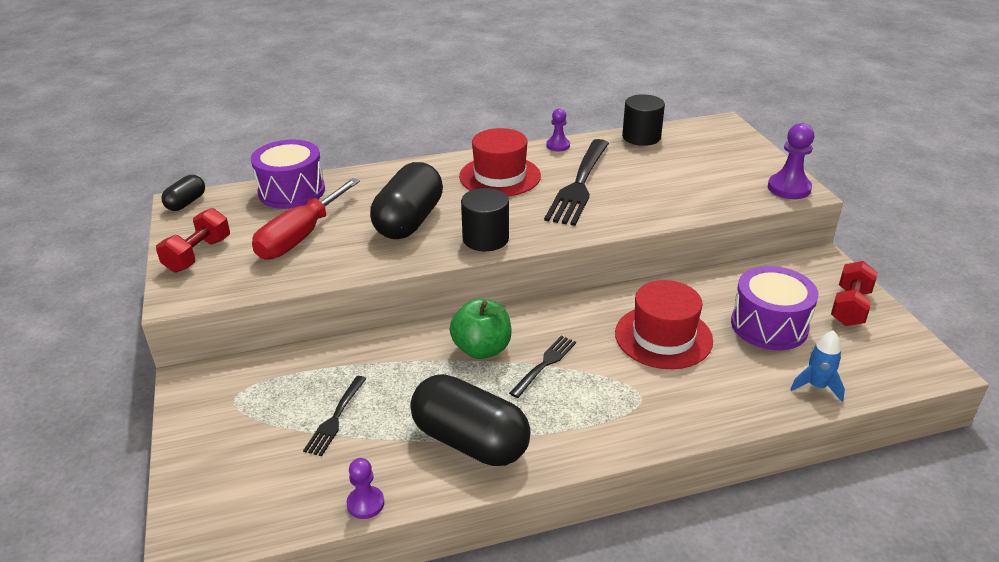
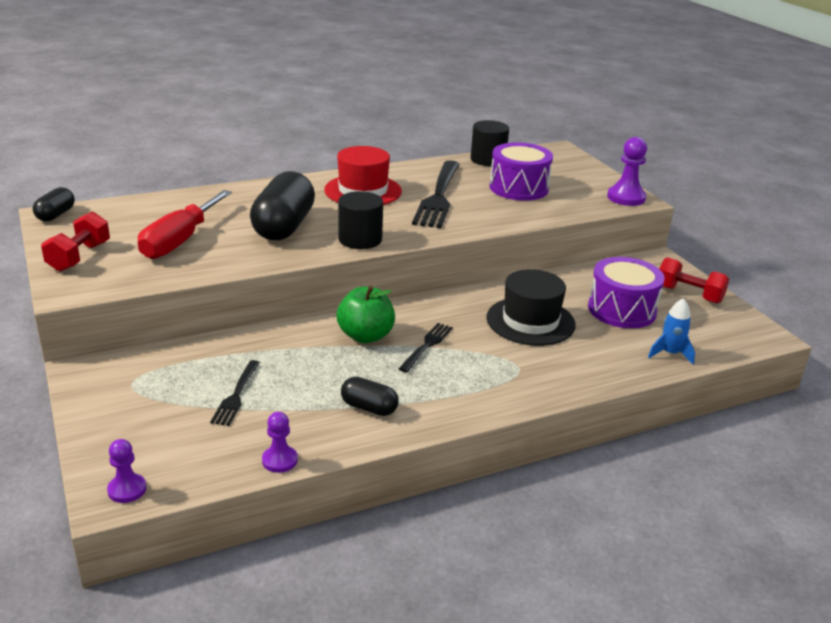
camera: 10 degrees left, 5 degrees down
purple drum [251,140,325,209] -> purple drum moved to [490,142,553,201]
black capsule [410,374,531,466] -> black capsule [341,377,399,416], size x0.50
purple pawn [546,108,570,151] -> purple pawn moved to [107,439,147,503]
red hat [615,280,713,369] -> black hat [486,269,576,346]
red dumbbell [831,261,878,326] -> red dumbbell turned 75 degrees counterclockwise [659,257,729,304]

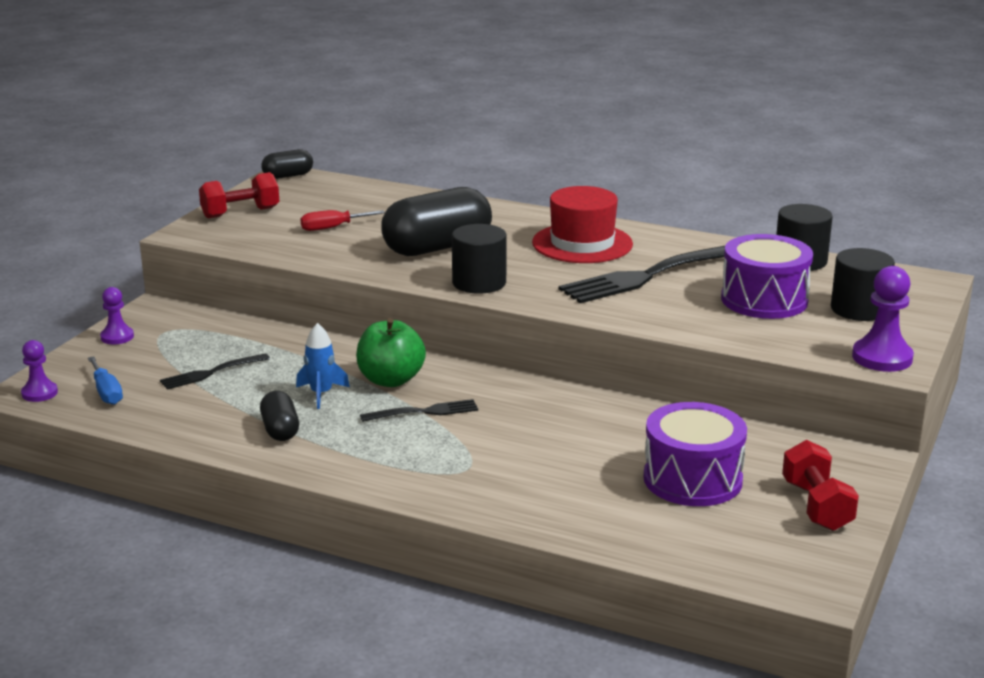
camera: 50 degrees right, 5 degrees down
red screwdriver [138,190,232,259] -> red screwdriver [301,210,385,231], size x0.52
purple pawn [262,412,298,473] -> purple pawn moved to [100,287,134,344]
black hat [486,269,576,346] -> none
blue rocket [648,298,695,364] -> blue rocket moved to [296,323,350,409]
none -> blue screwdriver [88,356,123,405]
none -> black cylinder [831,248,895,321]

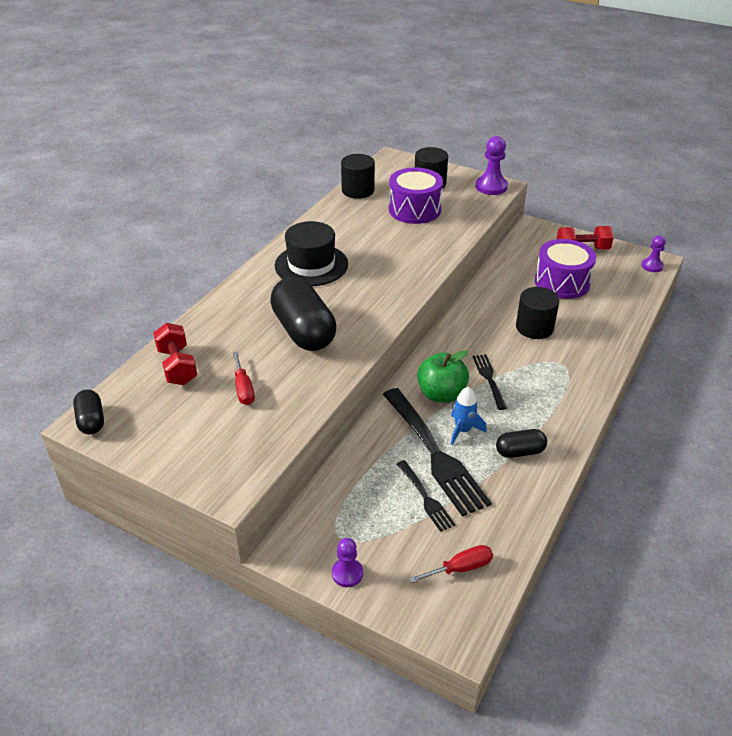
camera: 85 degrees left, 15 degrees up
purple pawn [21,340,58,402] -> purple pawn moved to [641,235,666,272]
blue screwdriver [88,356,123,405] -> red screwdriver [410,545,493,583]
red dumbbell [199,172,279,218] -> red dumbbell moved to [153,323,197,385]
black cylinder [452,224,507,294] -> black cylinder moved to [516,287,559,339]
red hat [532,186,633,263] -> black hat [275,221,348,286]
black fork [559,246,725,303] -> black fork moved to [383,388,492,517]

